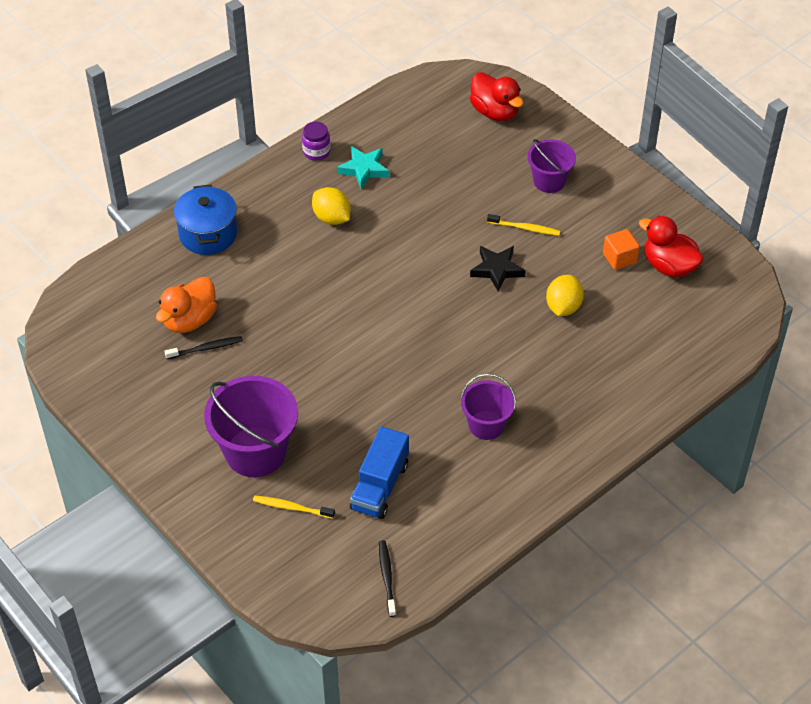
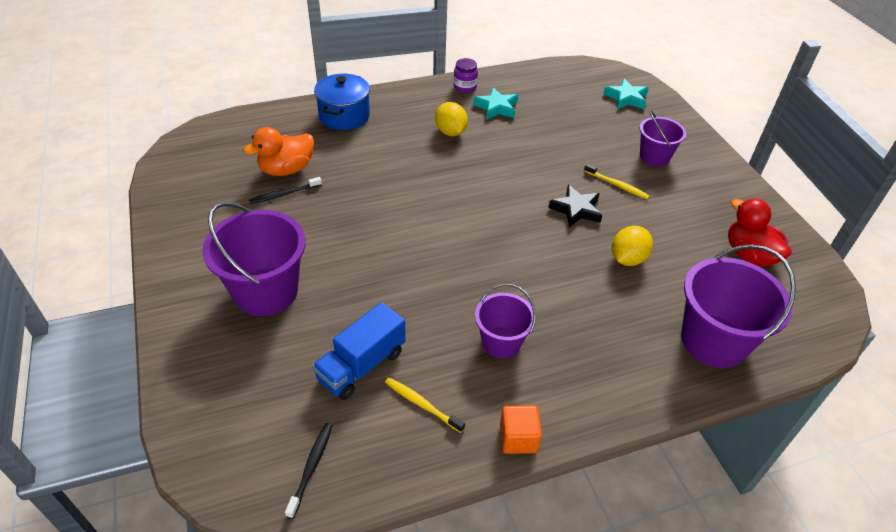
camera: 20 degrees right, 5 degrees down
black toothbrush [165,336,243,359] -> black toothbrush turned 150 degrees clockwise [249,177,322,204]
yellow toothbrush [253,496,335,519] -> yellow toothbrush moved to [385,377,465,433]
red duck [470,72,524,121] -> turquoise star [603,79,649,109]
orange cube [603,229,640,270] -> orange cube moved to [500,405,542,454]
none -> purple bucket [681,244,796,368]

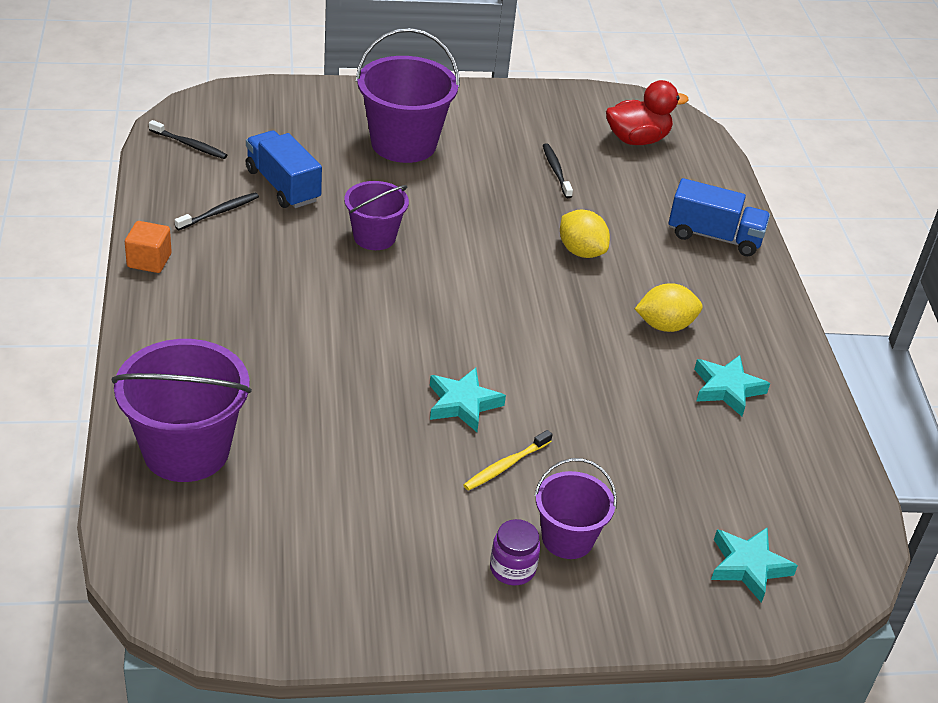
camera: 100 degrees right, 5 degrees down
orange duck [243,127,314,176] -> none
blue pot [314,74,370,130] -> blue truck [669,178,770,256]
yellow toothbrush [385,377,465,433] -> black toothbrush [175,193,259,230]
purple jar [453,58,478,93] -> purple jar moved to [490,519,540,585]
purple bucket [475,284,536,359] -> purple bucket moved to [344,181,409,250]
black star [548,185,603,228] -> turquoise star [430,368,506,432]
yellow lemon [612,226,653,266] -> yellow lemon moved to [560,209,610,258]
red duck [728,198,792,266] -> red duck moved to [606,80,689,145]

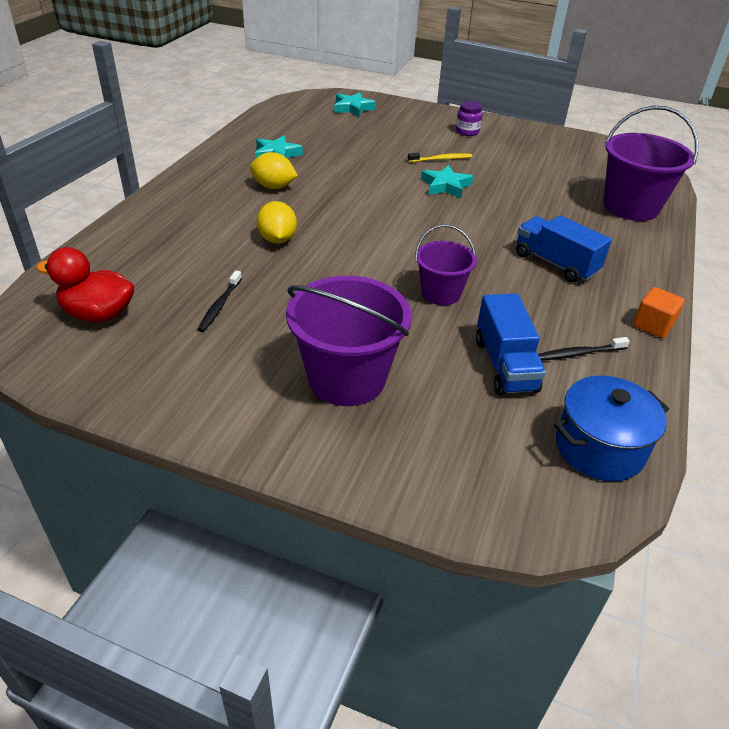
camera: 150 degrees left, 0 degrees up
black toothbrush [149,120,227,159] -> blue pot [554,376,669,482]
purple bucket [534,458,617,559] -> none
blue truck [669,178,770,256] -> blue truck moved to [516,215,612,282]

